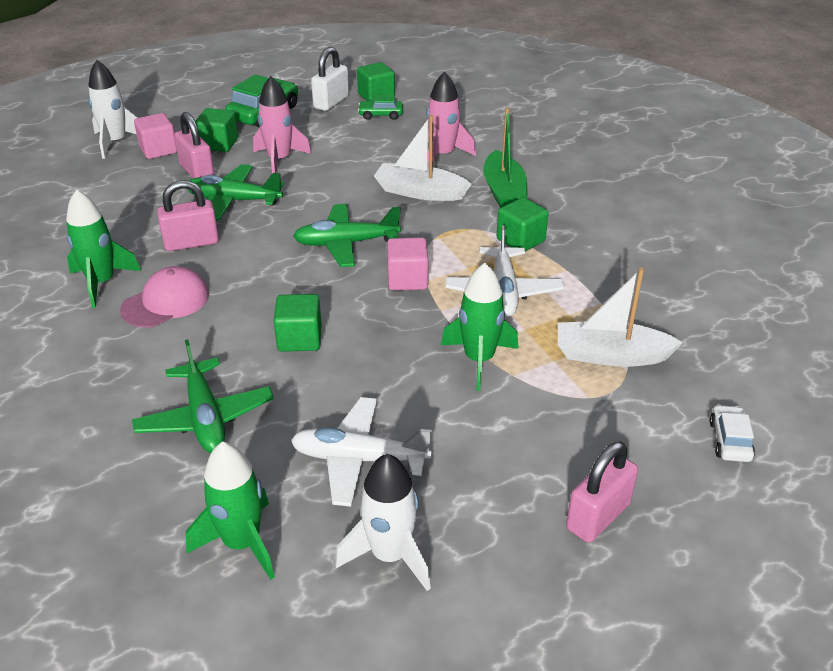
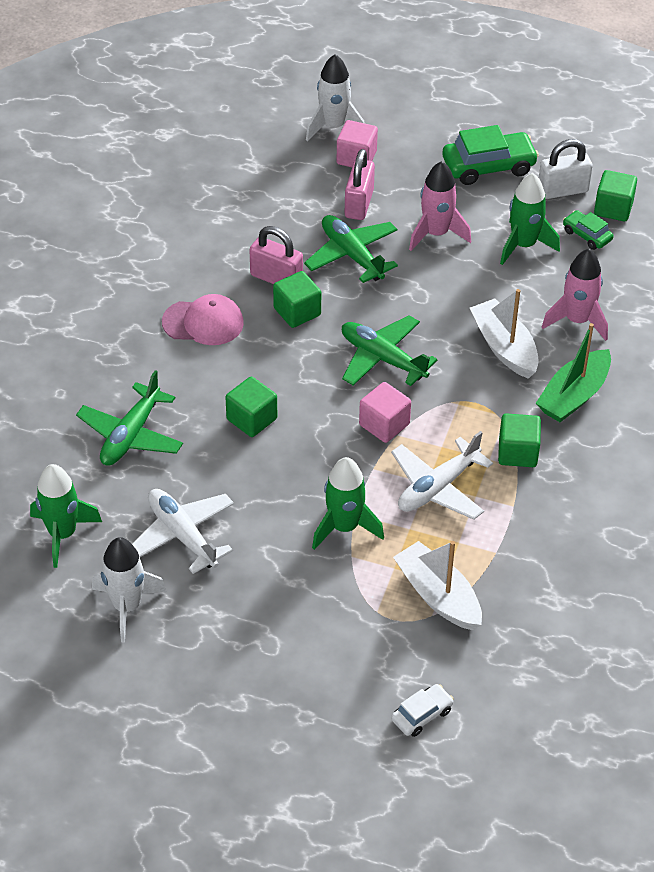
camera: 45 degrees right, 10 degrees up
green rocket [66,189,141,308] -> green rocket moved to [500,173,560,265]
green cube [195,108,238,152] -> green cube moved to [273,271,321,328]
pink padlock [566,441,638,543] -> none

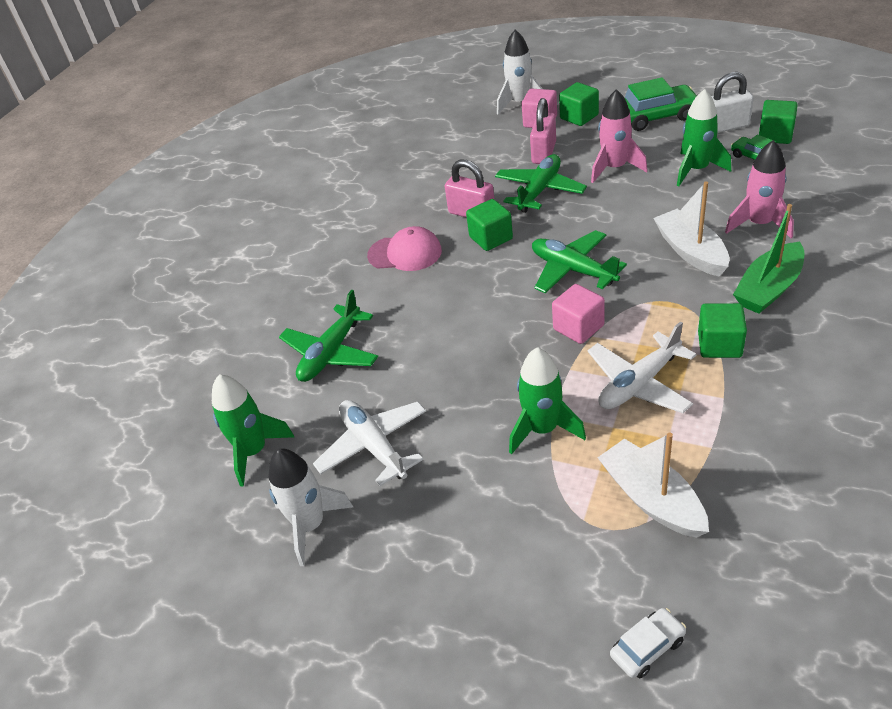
camera: 10 degrees right, 5 degrees down
green cube [225,377,277,437] -> green cube moved to [559,82,599,126]
green plane [304,215,398,283] -> green plane turned 60 degrees clockwise [495,154,587,213]

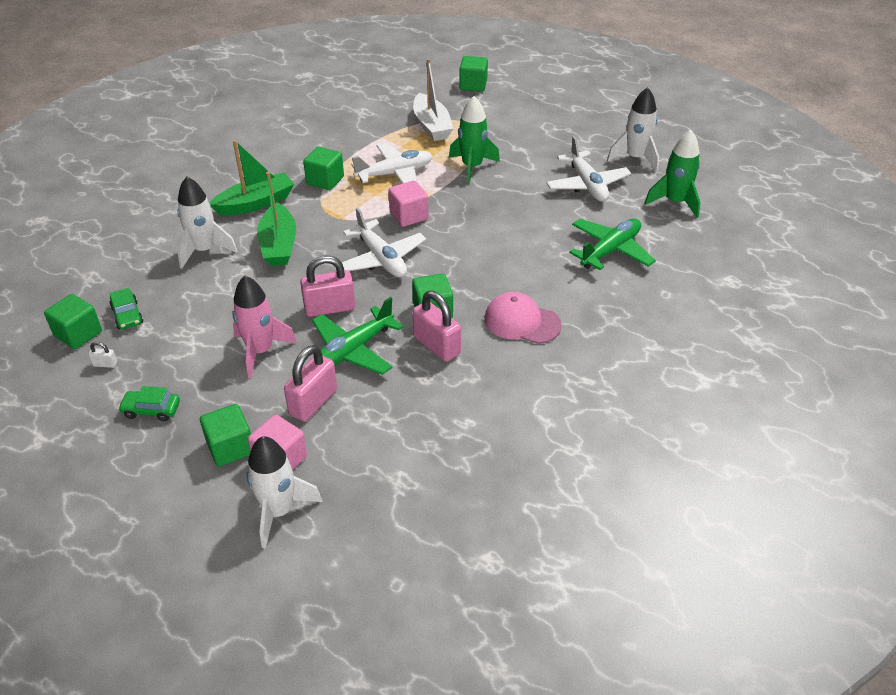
camera: 170 degrees left, 0 degrees up
green plane [532,230,627,293] -> white plane [342,207,426,277]
white car [610,608,686,678] -> green cube [459,56,488,92]
green car [625,77,697,131] -> green car [118,386,180,421], size x0.54
white boat [653,182,730,277] -> green boat [257,172,296,266]
green rocket [677,89,731,186] -> none
white padlock [711,72,754,133] -> white padlock [88,342,117,368], size x0.44
pink rocket [725,140,794,239] -> white rocket [177,176,238,269]
none -> pink padlock [300,256,355,317]

